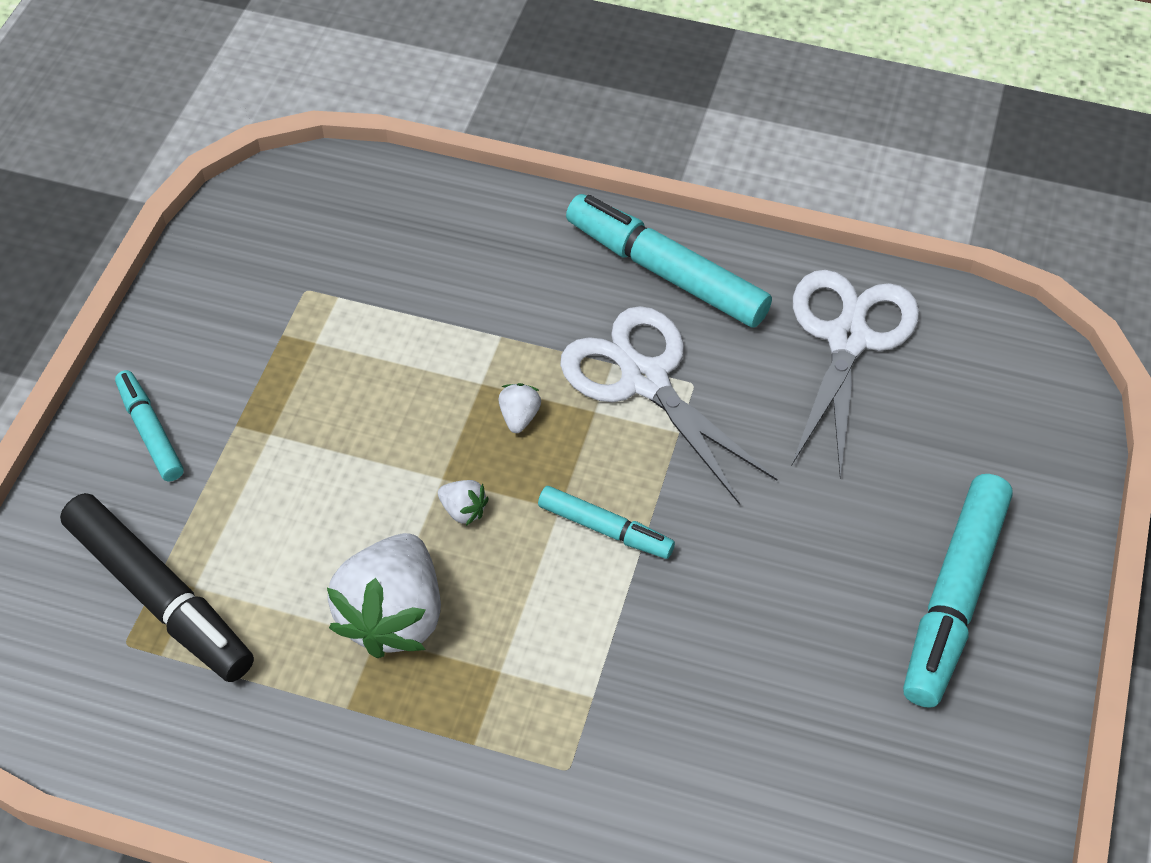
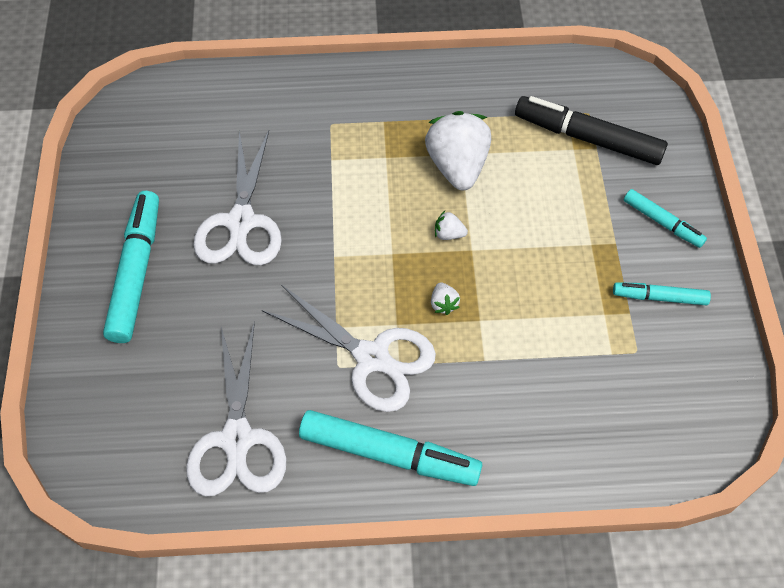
camera: 160 degrees right, 5 degrees up
turquoise marker [538,486,675,559] -> turquoise marker moved to [613,282,711,306]
none -> white scissors [193,131,282,265]

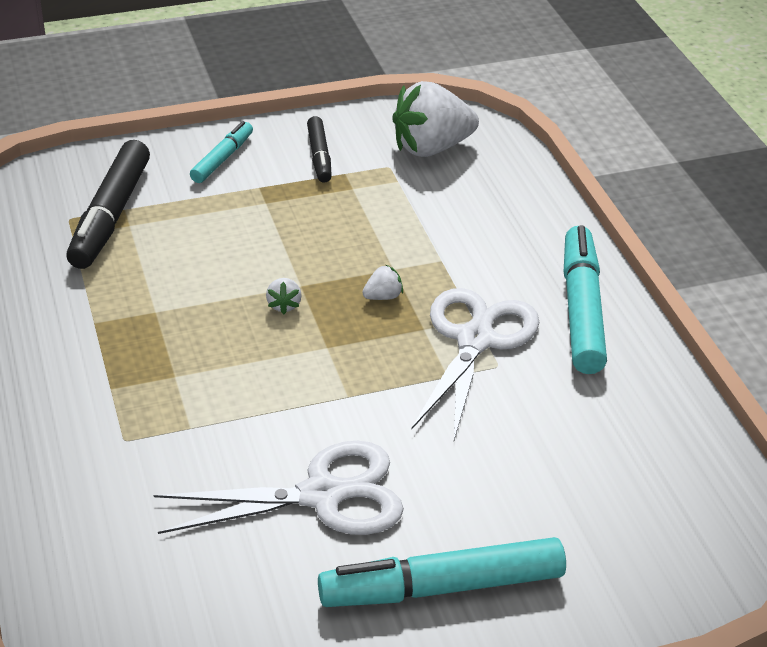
camera: 105 degrees left, 20 degrees down
white scissors [186,321,286,497] -> none
white strawberry [425,111,491,190] -> white strawberry moved to [392,81,479,157]
turquoise marker [613,282,711,306] -> black marker [307,116,332,183]

